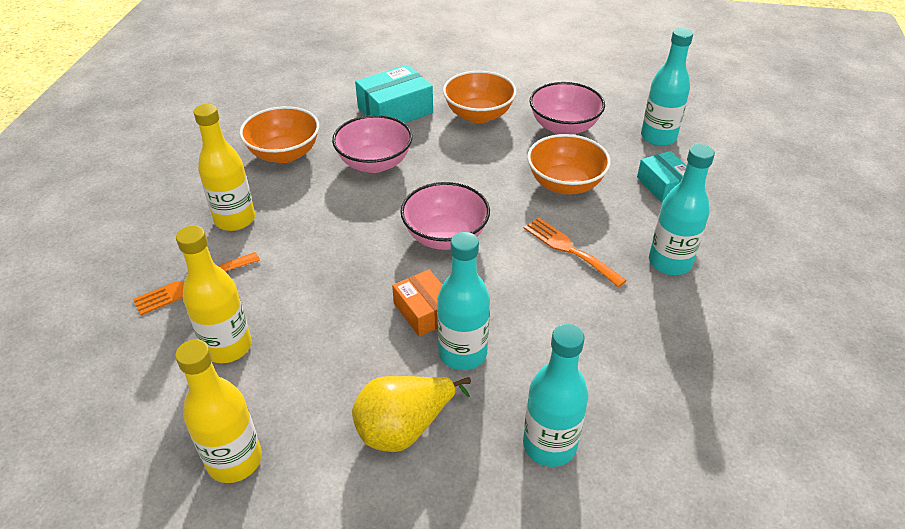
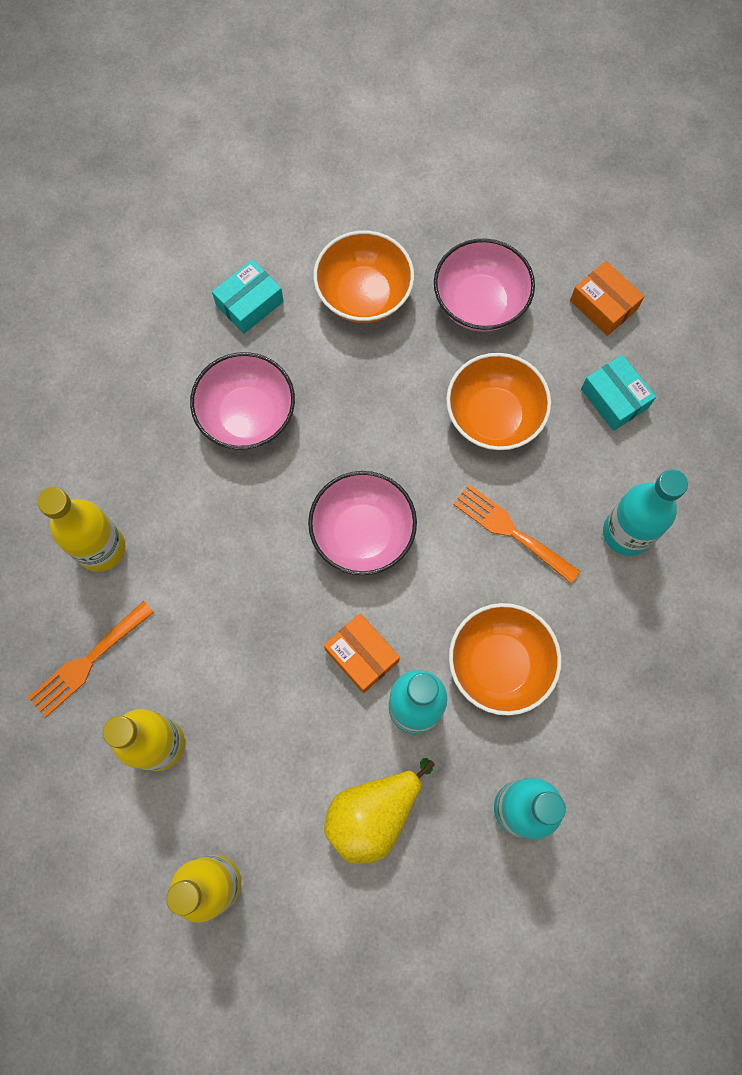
camera: 10 degrees left, 30 degrees up
orange bowl [240,106,319,163] -> orange bowl moved to [449,603,562,716]
turquoise box [355,64,433,123] -> turquoise box [212,259,284,334], size x0.65
turquoise bottle [641,28,693,146] -> orange box [570,261,644,336]

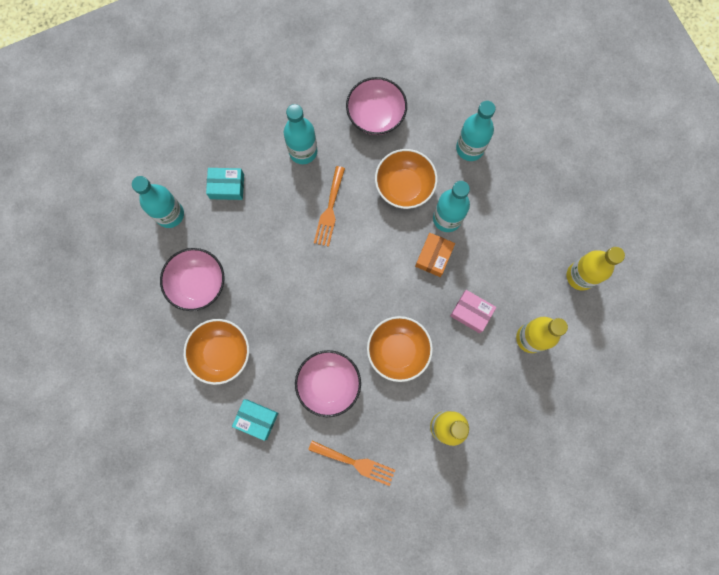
camera: 115 degrees left, 5 degrees up
orange fork [28,601,154,718] -> orange fork moved to [308,440,395,486]
pink bowl [308,471,417,575] -> pink bowl moved to [346,77,407,135]
yellow pear [324,758,435,864] -> none
orange bowl [446,353,551,450] -> orange bowl moved to [367,316,433,382]
orange box [570,261,644,336] -> turquoise bottle [132,176,184,228]
turquoise box [581,355,656,431] -> turquoise box turned 60 degrees clockwise [206,168,244,200]
none -> pink box [450,290,496,333]

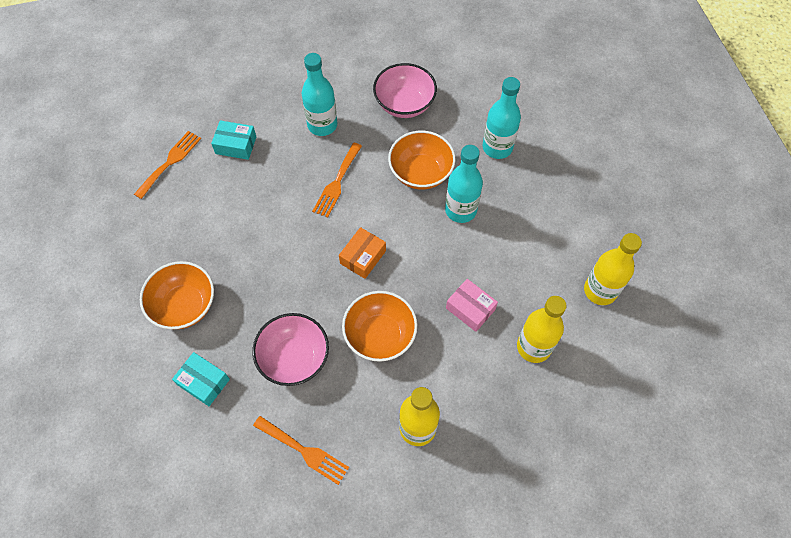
camera: 10 degrees right, 15 degrees down
turquoise bottle [132,176,184,228] -> orange fork [134,131,201,199]
pink bowl [160,248,225,311] -> none
orange box [415,233,455,277] -> orange box moved to [339,227,386,279]

